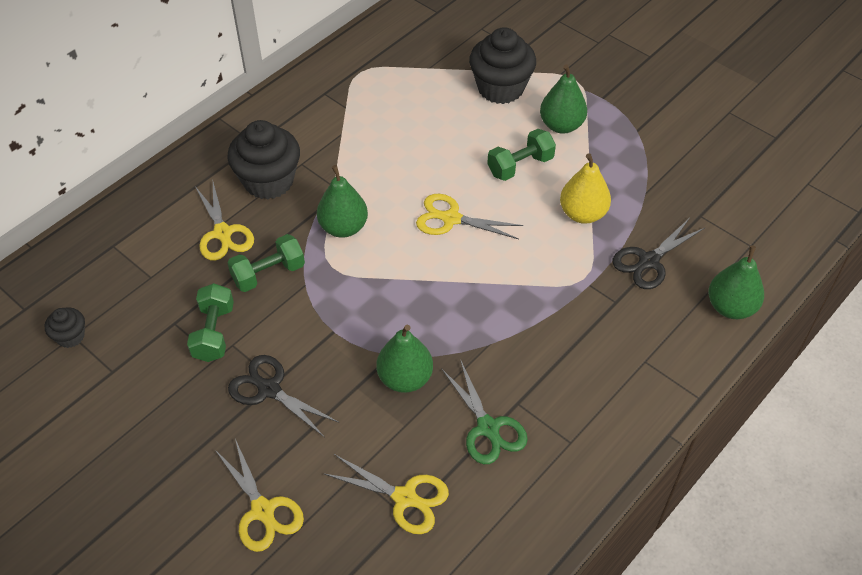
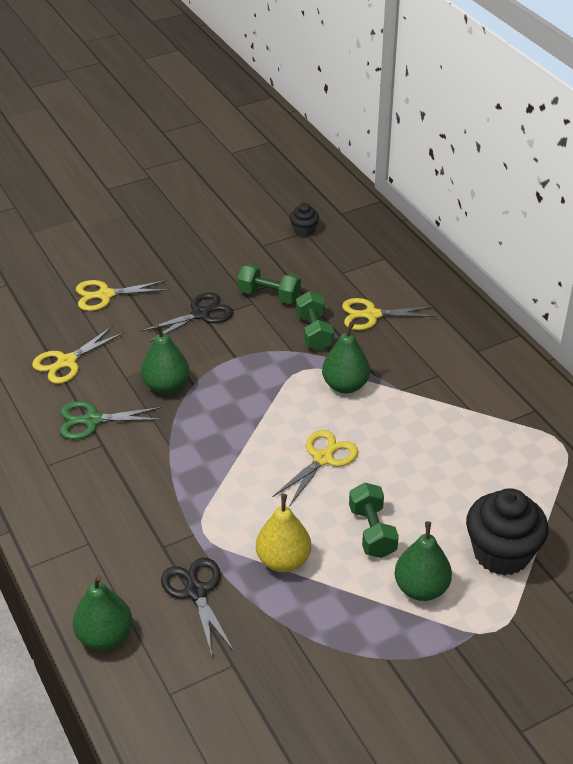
camera: 110 degrees right, 10 degrees down
black cupcake [227,120,300,200] -> none

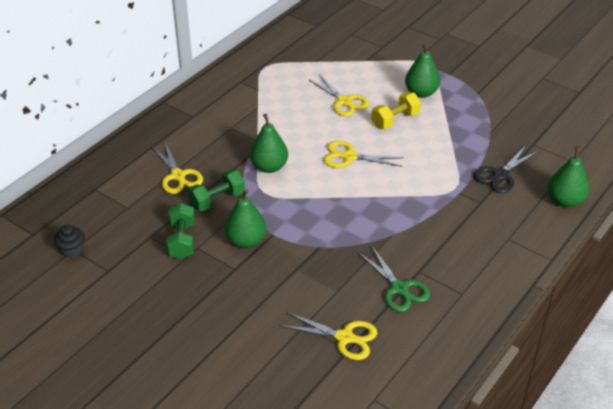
camera: 115 degrees left, 0 degrees up
yellow scissors [76,280,169,311] -> yellow scissors moved to [309,74,369,117]
black scissors [141,292,234,342] -> none
green pear [141,324,189,394] -> green pear moved to [225,189,266,248]
yellow pear [256,494,311,572] -> none
green dumbbell [349,483,399,558] -> yellow dumbbell [371,92,421,129]
black cupcake [466,488,548,575] -> none

